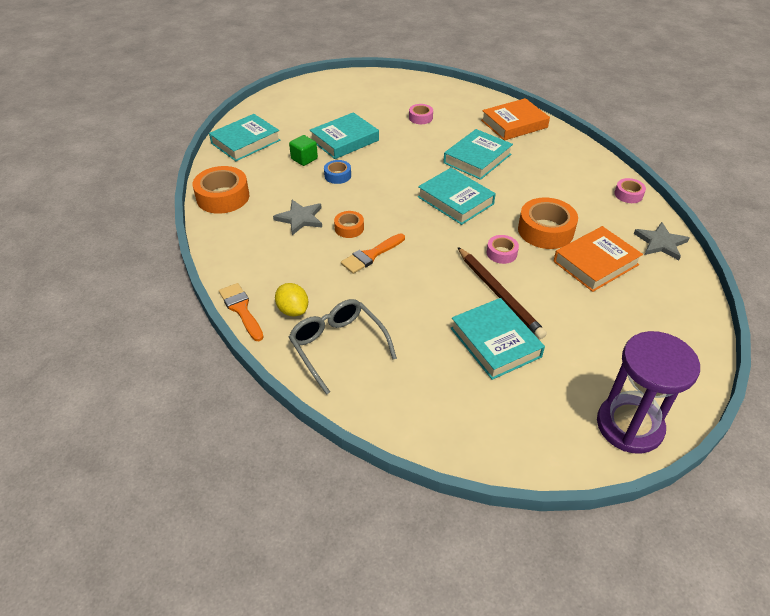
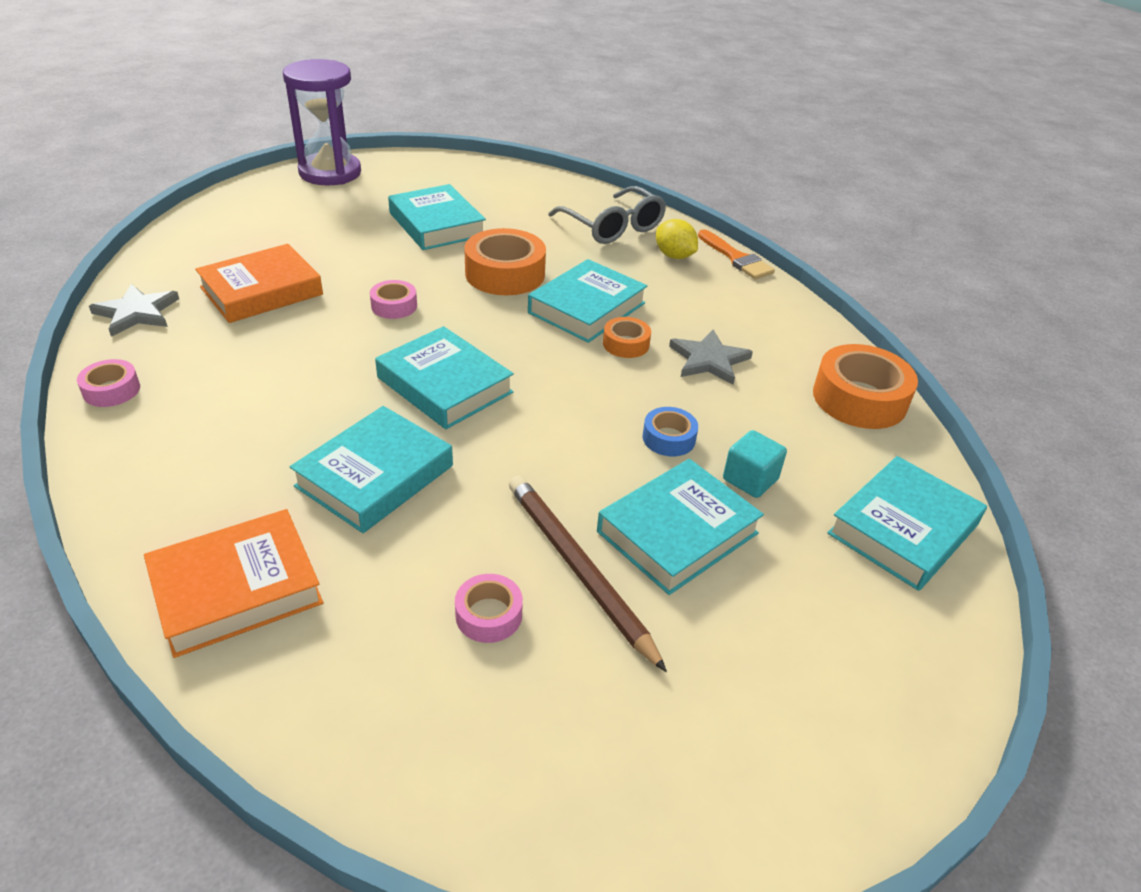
camera: 175 degrees right, 5 degrees down
green cube [289,135,318,166] -> turquoise cube [723,430,787,498]
orange brush [341,233,405,274] -> turquoise book [528,259,648,343]
brown pencil [458,247,547,339] -> brown pencil moved to [509,476,667,672]
orange tape [518,197,578,249] -> orange tape moved to [464,228,546,295]

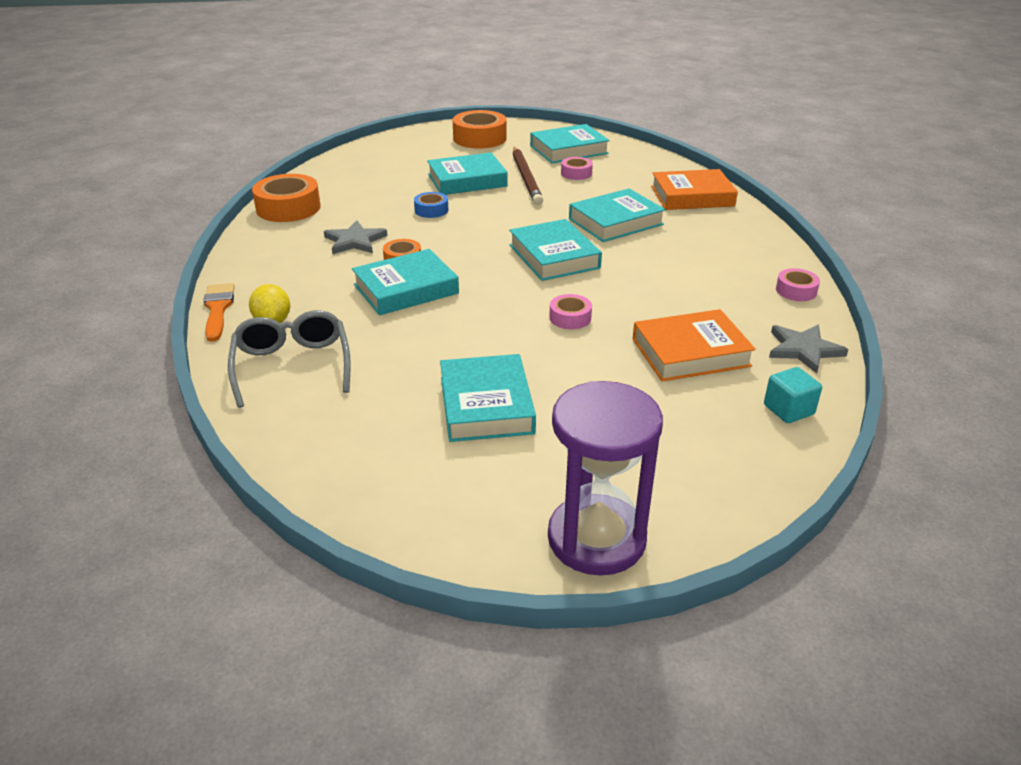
camera: 155 degrees left, 5 degrees down
orange tape [464,228,546,295] -> orange tape moved to [453,110,507,148]
turquoise cube [723,430,787,498] -> turquoise cube moved to [764,367,822,423]
turquoise book [827,456,987,591] -> turquoise book moved to [530,124,610,163]

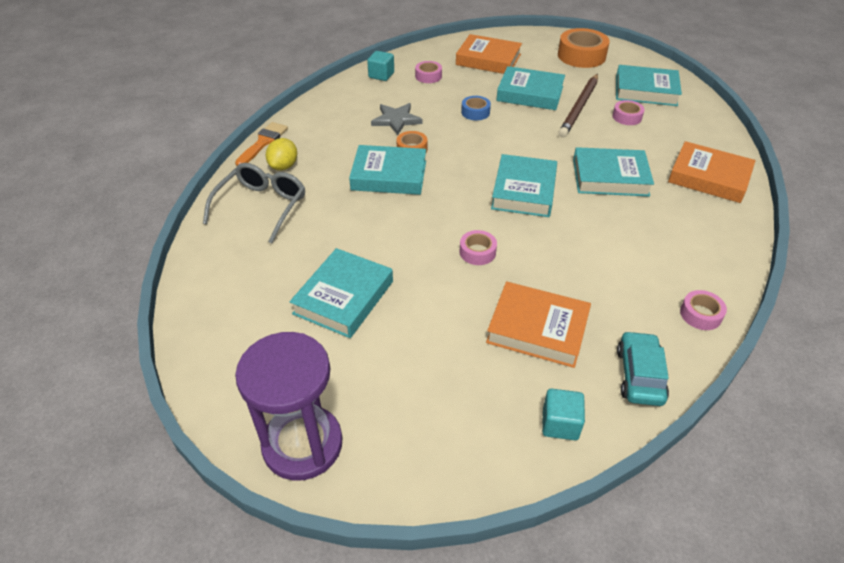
camera: 35 degrees right, 10 degrees up
orange tape [252,174,321,222] -> turquoise cube [367,51,394,81]
grey star [769,325,849,373] -> turquoise car [617,331,669,406]
none -> pink tape [415,61,442,83]
none -> orange book [456,34,522,74]

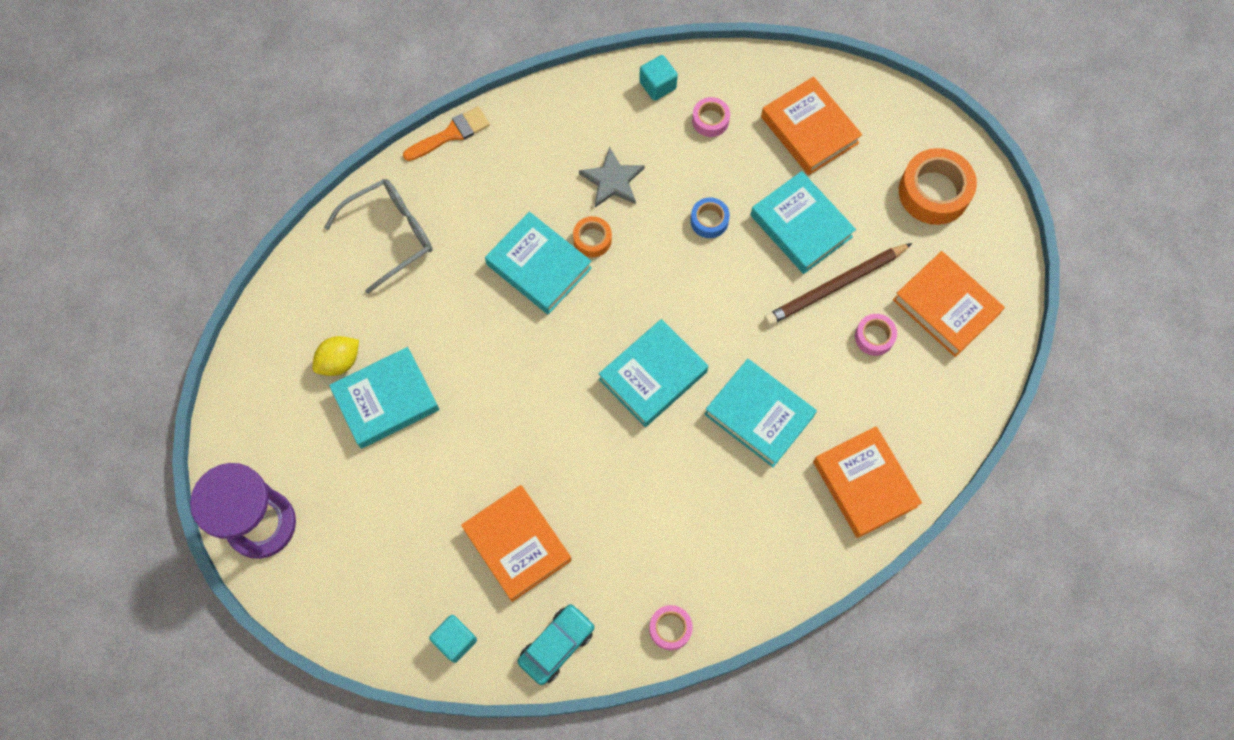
camera: 35 degrees right, 25 degrees up
yellow lemon [266,138,297,170] -> yellow lemon moved to [312,336,359,376]
pink tape [459,230,497,265] -> none
turquoise book [616,65,682,106] -> orange book [893,251,1005,357]

